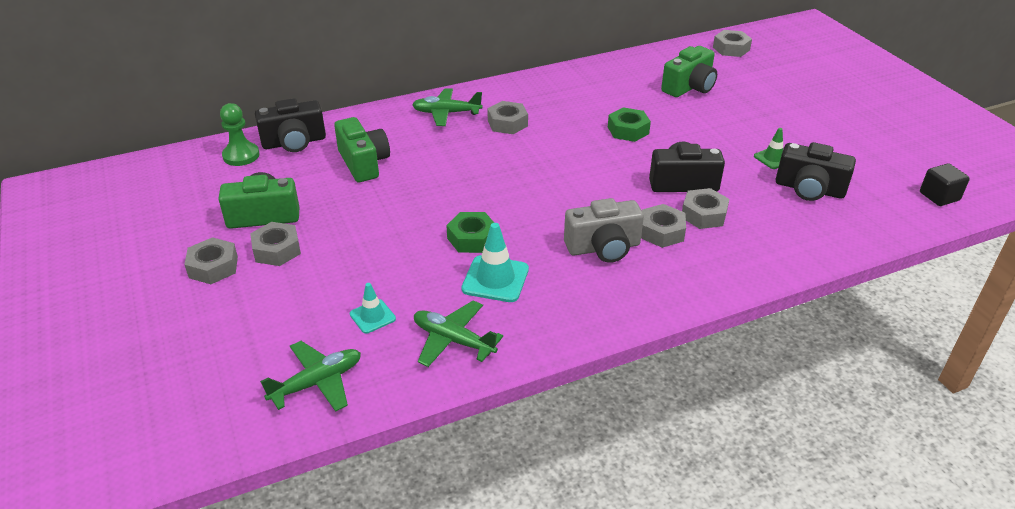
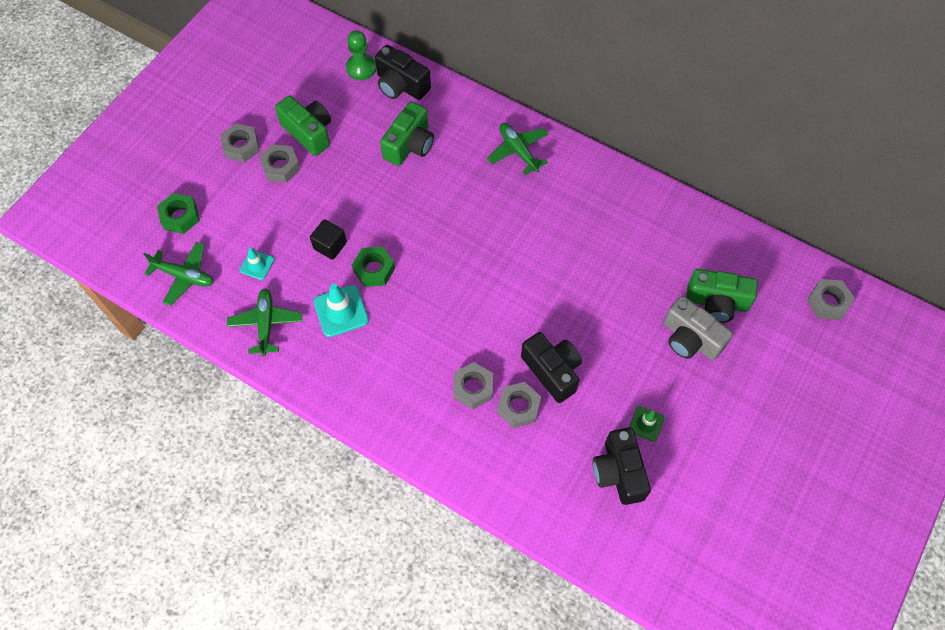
camera: 55 degrees right, 25 degrees up
grey nut [487,101,528,134] -> none
grey camera [564,198,644,263] -> grey camera moved to [663,296,733,360]
green nut [608,107,651,142] -> green nut moved to [157,193,200,234]
black cube [920,163,970,206] -> black cube moved to [310,219,347,260]

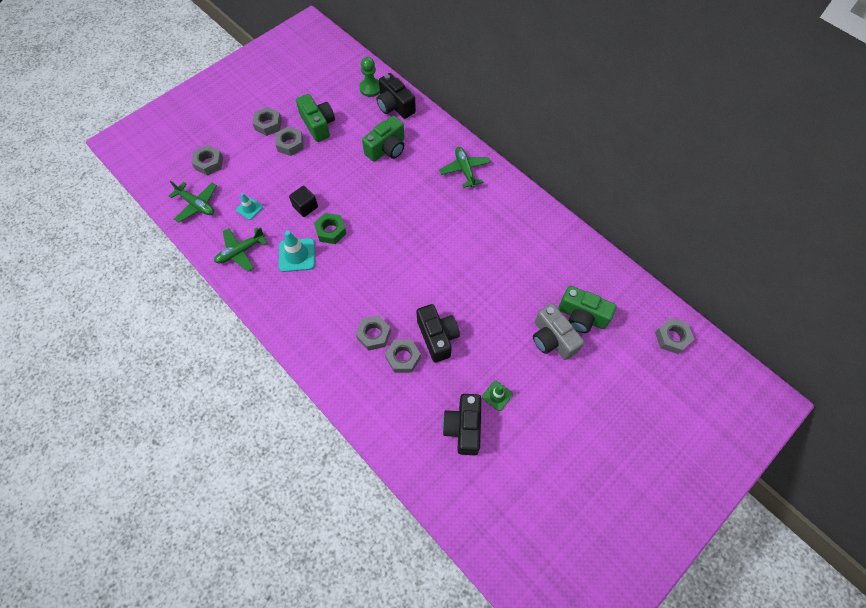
camera: 15 degrees right, 0 degrees up
green nut [157,193,200,234] -> grey nut [191,145,223,176]
green plane [227,288,302,356] -> green plane turned 135 degrees counterclockwise [214,228,268,272]

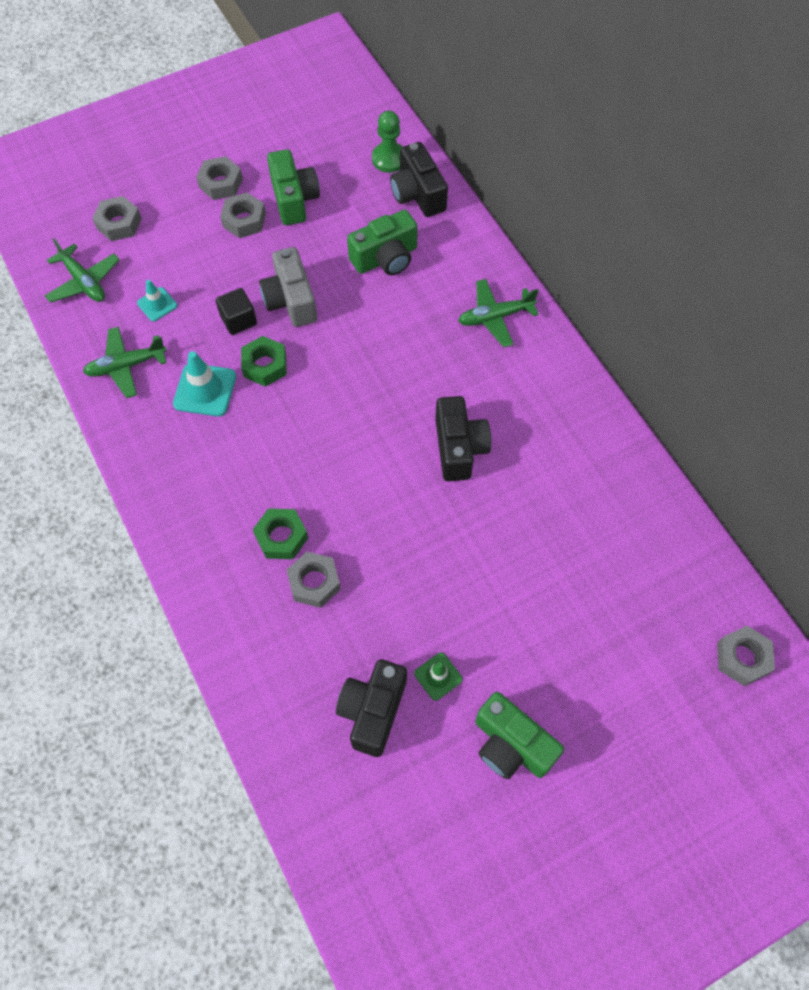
camera: 15 degrees right, 0 degrees up
grey nut [356,315,391,351] -> green nut [253,508,308,559]
black camera [416,304,460,363] -> black camera moved to [435,396,491,482]
green plane [439,147,491,188] -> green plane turned 105 degrees counterclockwise [458,279,539,347]
grey camera [533,303,584,360] -> grey camera moved to [259,247,317,327]
green camera [558,286,617,333] -> green camera moved to [475,692,564,779]

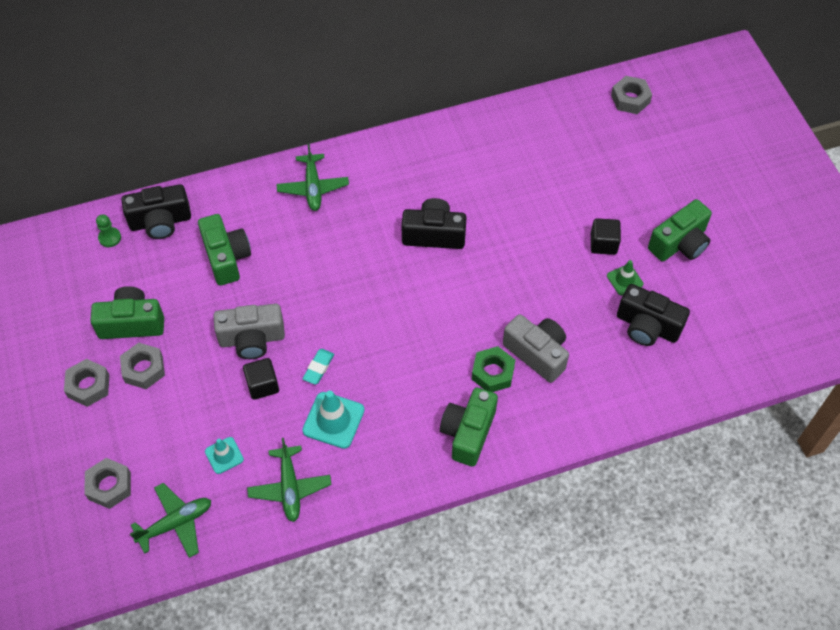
camera: 80 degrees left, 5 degrees down
green nut [241,336,287,387] -> turquoise eraser [302,349,334,385]
grey nut [287,552,341,608] -> grey camera [503,314,569,383]
green pawn [372,111,403,173] -> green pawn [96,214,121,247], size x0.65
none -> green camera [440,388,498,466]
none -> black cube [591,218,621,255]

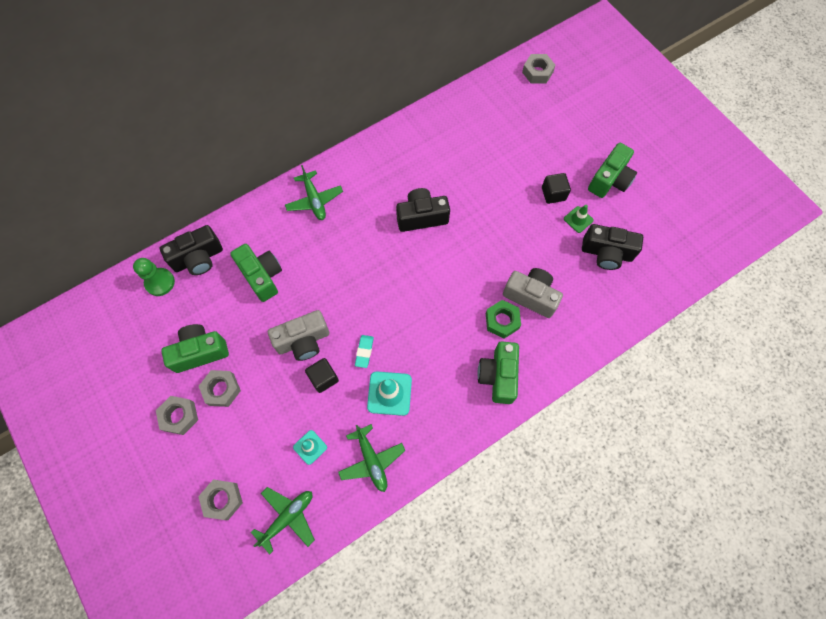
camera: 15 degrees left, 10 degrees up
green pawn [96,214,121,247] -> green pawn [133,258,175,296], size x1.55

